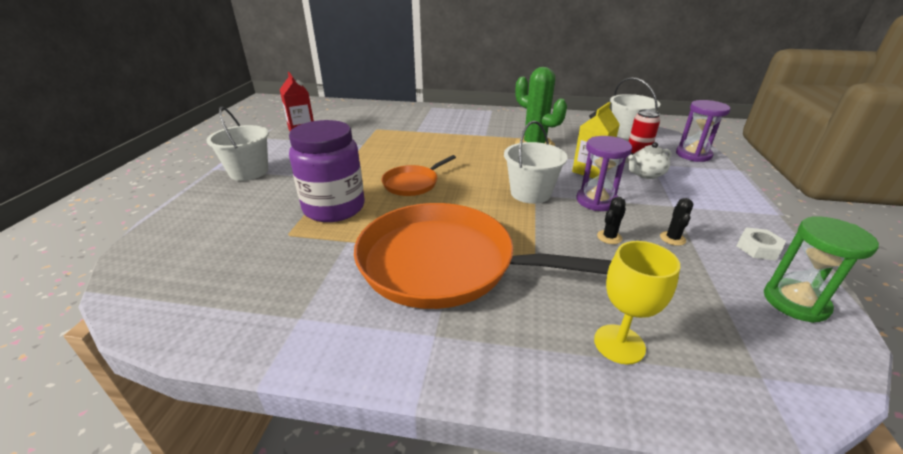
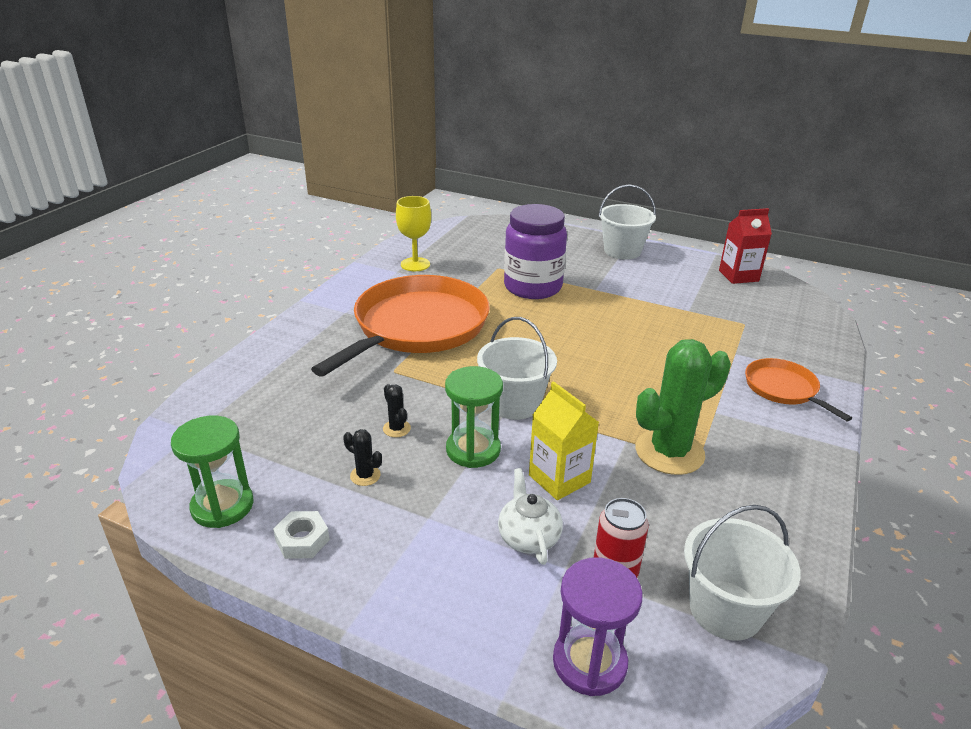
camera: 105 degrees right, 0 degrees up
orange pan [382,155,456,196] -> orange pan moved to [745,358,852,421]
purple hourglass [577,136,632,211] -> green hourglass [445,366,503,468]
yellow goblet [594,241,680,365] -> yellow goblet moved to [396,196,431,271]

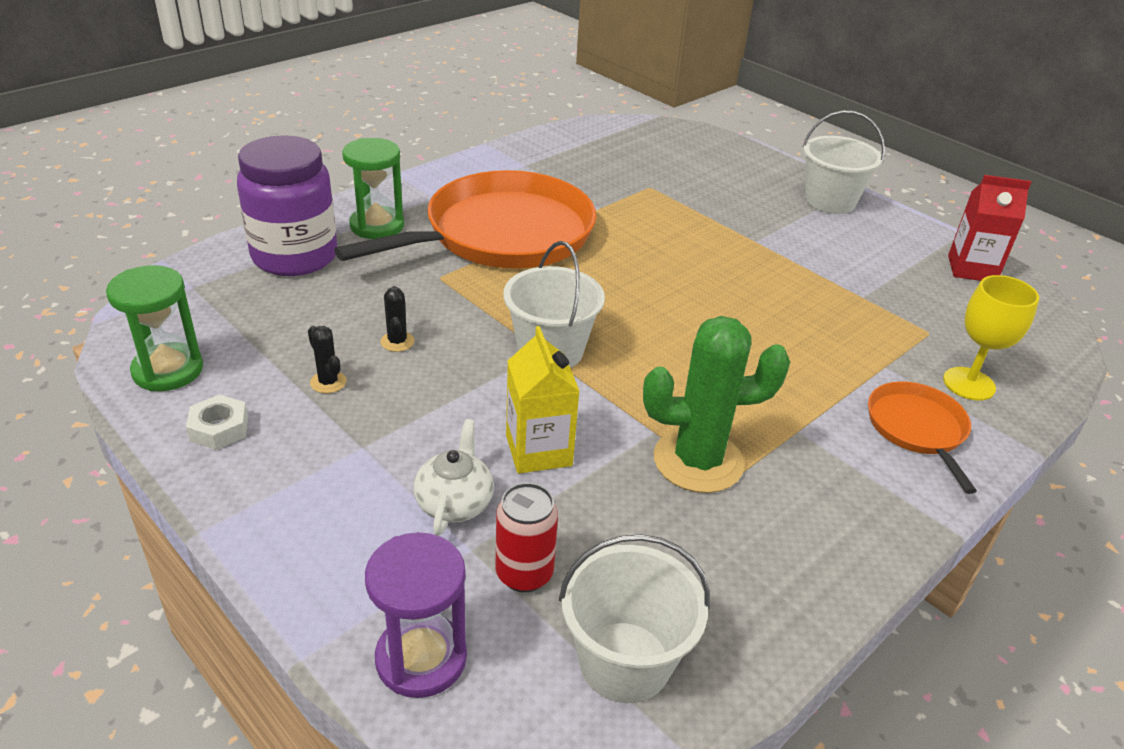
camera: 20 degrees right, 5 degrees up
yellow goblet [396,196,431,271] -> yellow goblet moved to [943,275,1039,401]
green hourglass [445,366,503,468] -> green hourglass moved to [342,138,404,239]
purple jar [504,204,567,299] -> purple jar moved to [237,135,337,276]

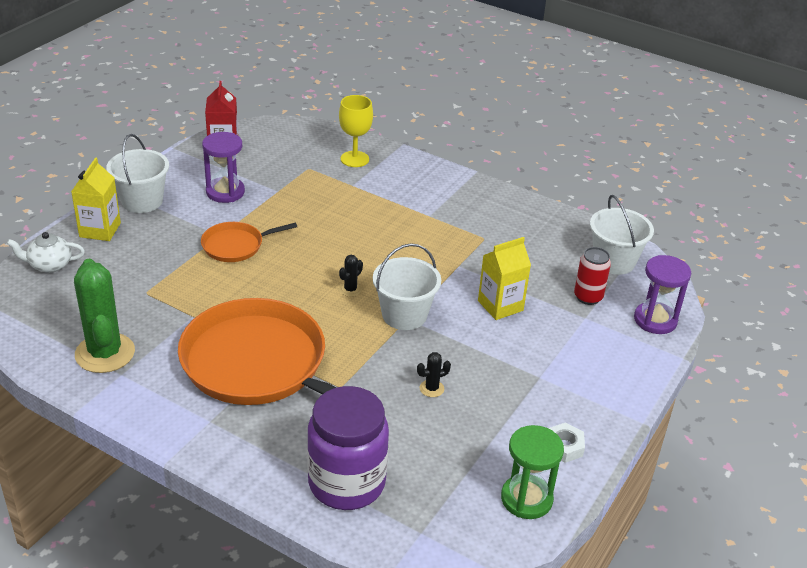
camera: 105 degrees left, 0 degrees up
black cactus [308,326,347,393] -> black cactus moved to [339,255,363,297]
green hourglass [342,138,404,239] -> none
white teapot [414,419,494,536] -> white teapot moved to [7,232,85,273]
green cactus [643,316,790,493] -> green cactus moved to [74,259,135,373]
orange pan [868,381,977,494] -> orange pan moved to [201,222,297,262]
none -> yellow carton [71,158,121,241]
none -> purple hourglass [202,132,245,203]

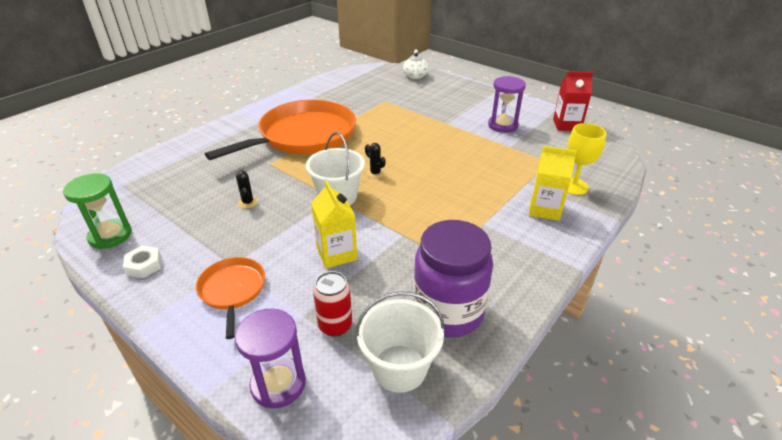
camera: 100 degrees right, 0 degrees up
yellow carton [71,158,121,241] -> yellow carton moved to [529,146,577,221]
green cactus [74,259,135,373] -> none
white bucket [106,134,169,213] -> none
orange pan [201,222,297,262] -> orange pan moved to [196,257,265,339]
purple jar [307,386,389,510] -> purple jar moved to [413,220,493,337]

